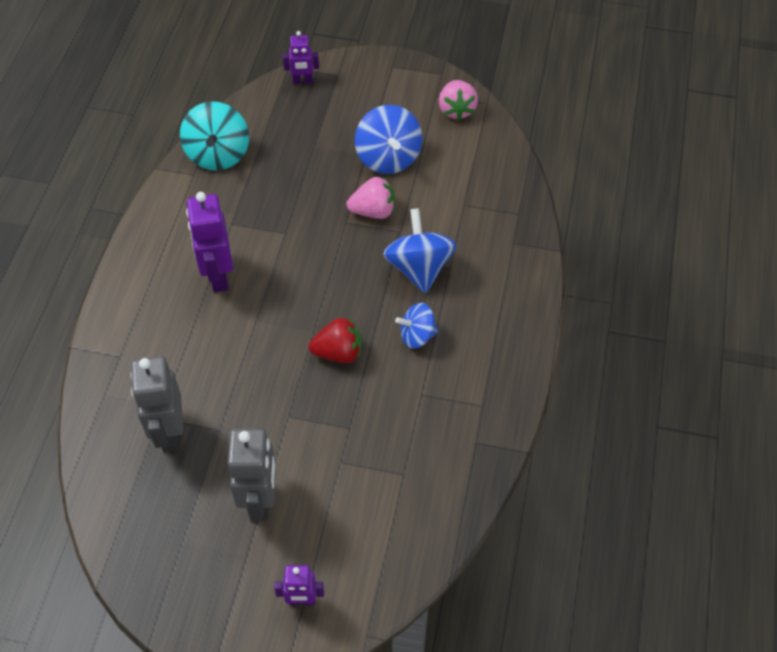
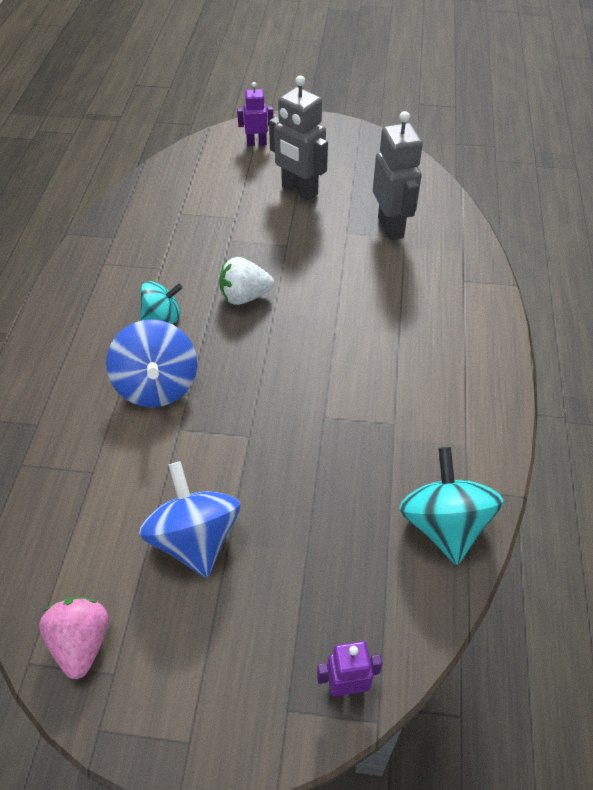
camera: 175 degrees right, 5 degrees down
purple robot [186,192,233,292] -> none
grey robot [228,428,276,521] -> grey robot turned 45 degrees counterclockwise [269,75,328,201]
red strawberry [309,318,361,363] -> white strawberry [219,257,274,305]
pink strawberry [347,177,395,219] -> none
blue spinning top [395,303,439,349] -> turquoise spinning top [140,281,183,324]

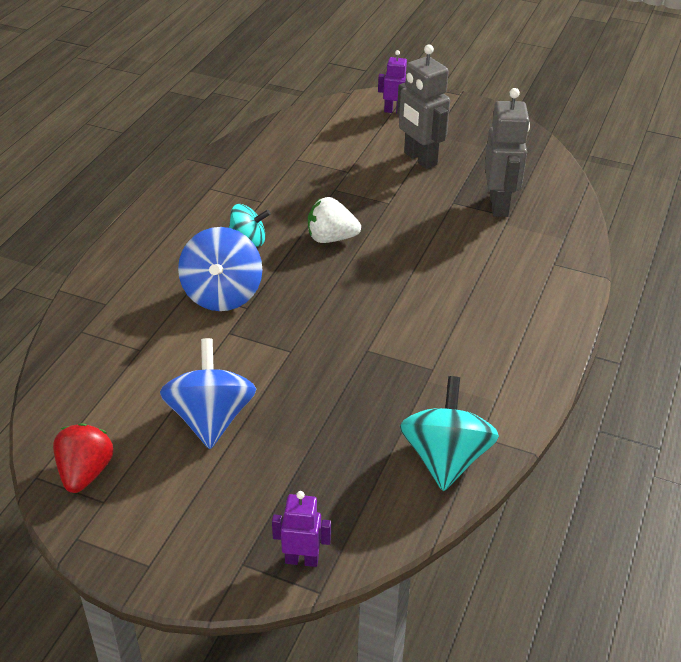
camera: 15 degrees right, 10 degrees down
pink strawberry [39,597,108,679] -> red strawberry [53,423,113,493]

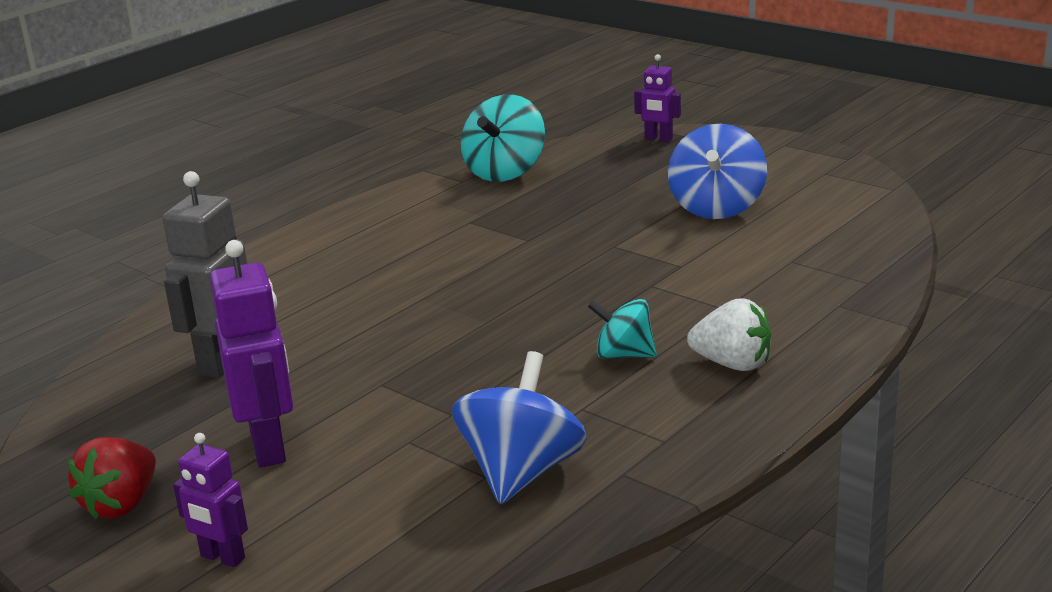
camera: 160 degrees left, 15 degrees down
red strawberry [53,423,113,493] -> red strawberry moved to [68,437,156,519]
blue spinning top [178,227,262,311] -> blue spinning top moved to [452,351,587,504]
white strawberry [308,197,361,243] -> white strawberry moved to [687,298,771,371]
grey robot [397,45,450,169] -> purple robot [210,240,293,467]

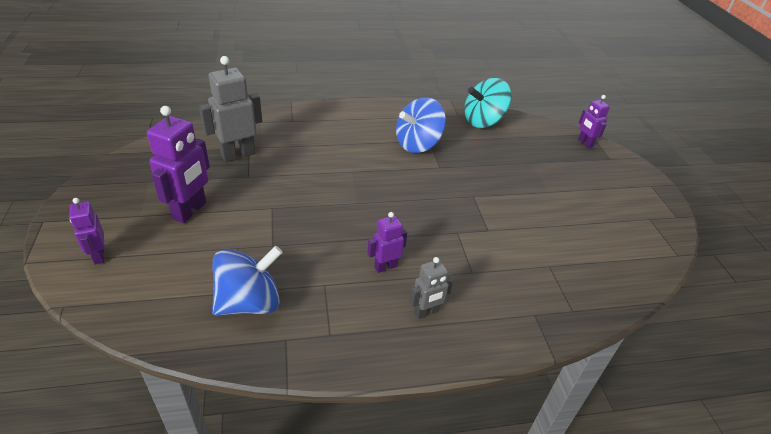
camera: 35 degrees right, 15 degrees up
red strawberry [68,437,156,519] -> none
turquoise spinning top [588,299,657,359] -> purple robot [367,212,407,273]
blue spinning top [668,124,767,219] -> blue spinning top moved to [396,97,446,153]
white strawberry [687,298,771,371] -> grey robot [410,257,453,319]

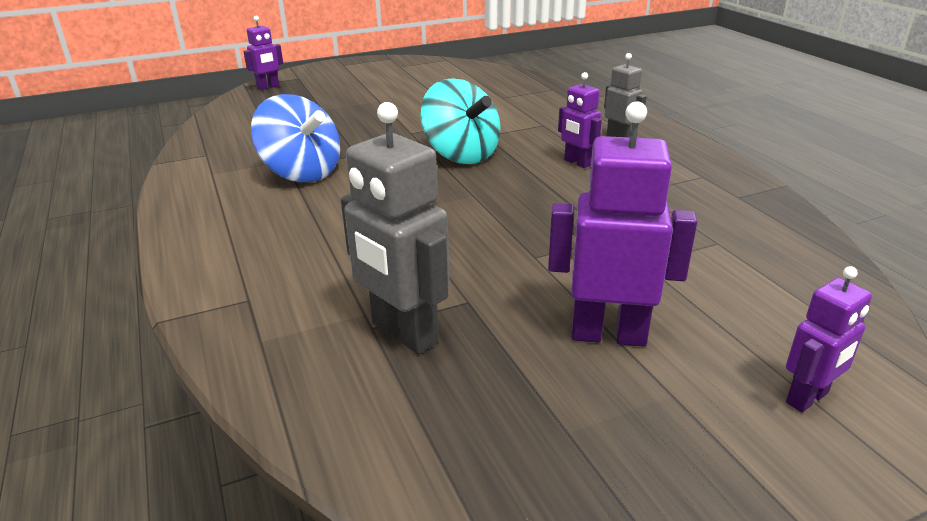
camera: 100 degrees left, 10 degrees down
blue spinning top [212,246,283,315] -> none
turquoise spinning top [464,78,512,128] -> turquoise spinning top moved to [420,78,501,164]

